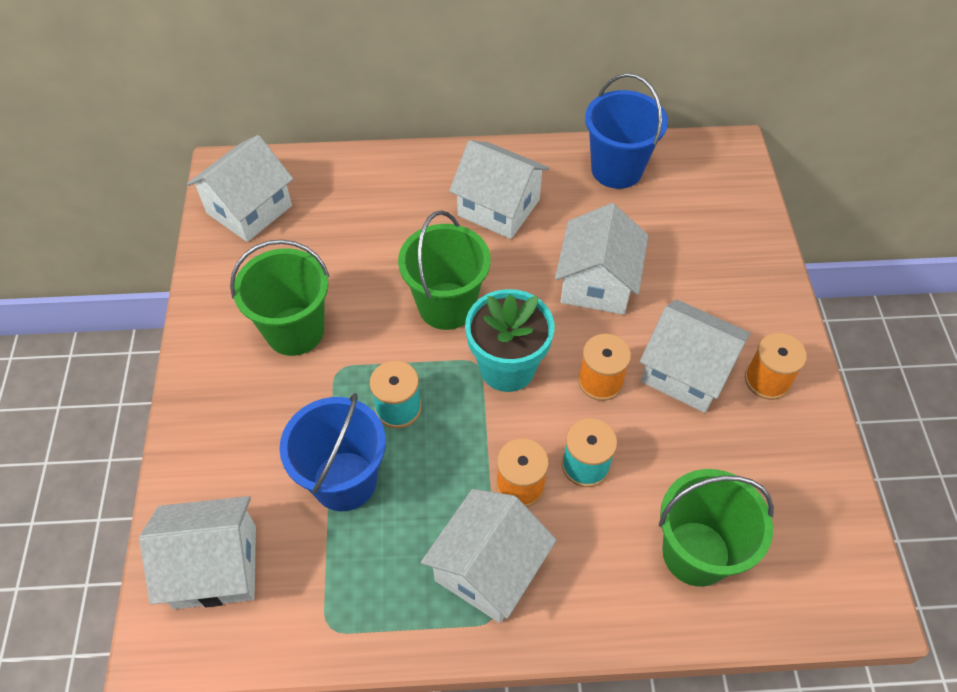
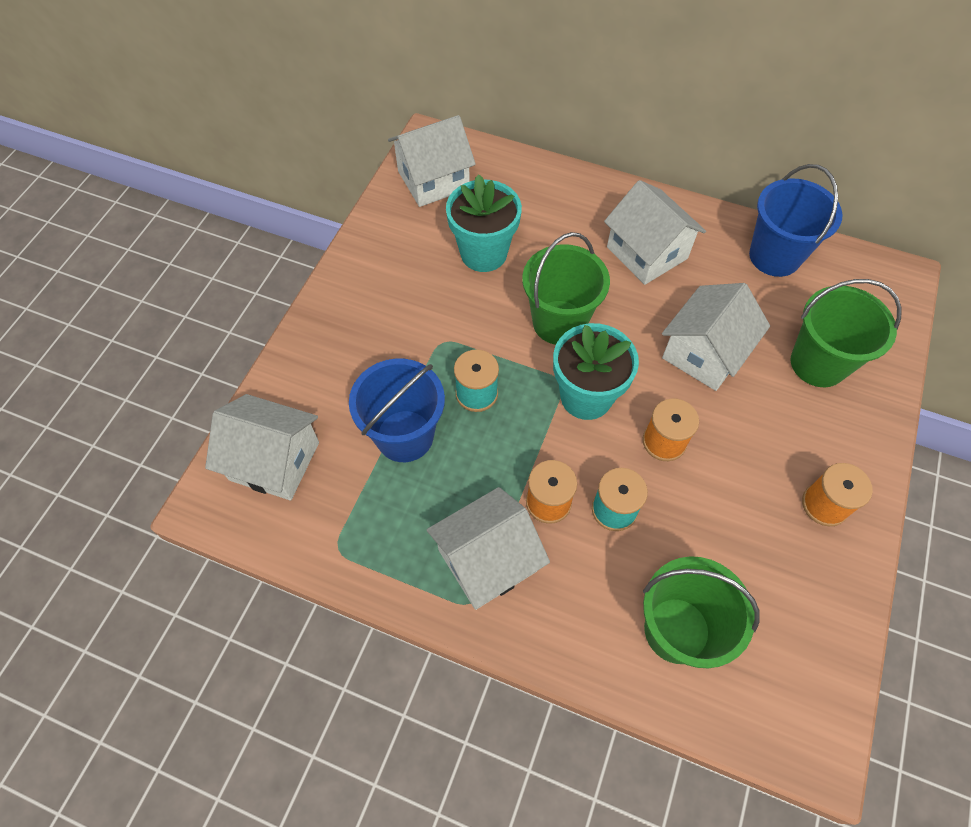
camera: 25 degrees right, 5 degrees up
green bucket [230,239,329,356] -> green bucket moved to [791,279,902,387]
white house [640,299,751,413] -> none
none -> turquoise flower pot [446,174,522,272]

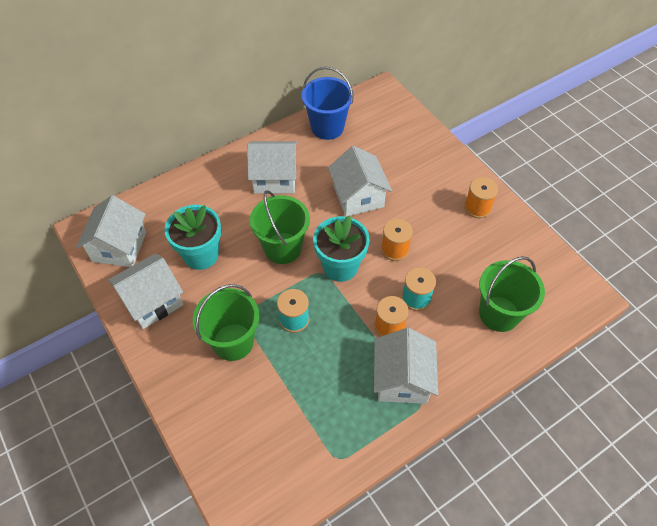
camera: 55 degrees left, 5 degrees down
white house [205,394,319,500] -> white house moved to [108,253,184,329]
blue bucket [349,358,445,462] -> none
green bucket [791,279,902,387] -> green bucket moved to [193,284,259,361]

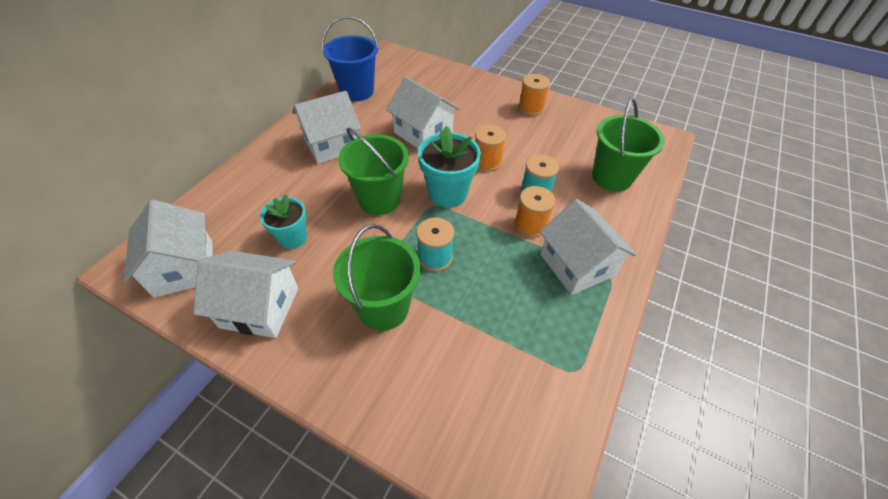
camera: 30 degrees left, 5 degrees down
white house [108,253,184,329] -> white house turned 75 degrees clockwise [193,251,299,338]
turquoise flower pot [164,205,221,270] -> turquoise flower pot [260,194,307,249], size x0.65

